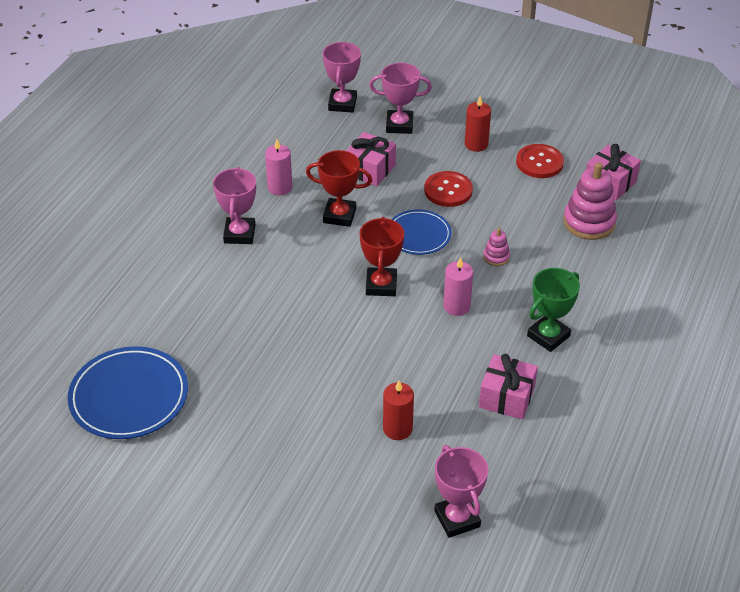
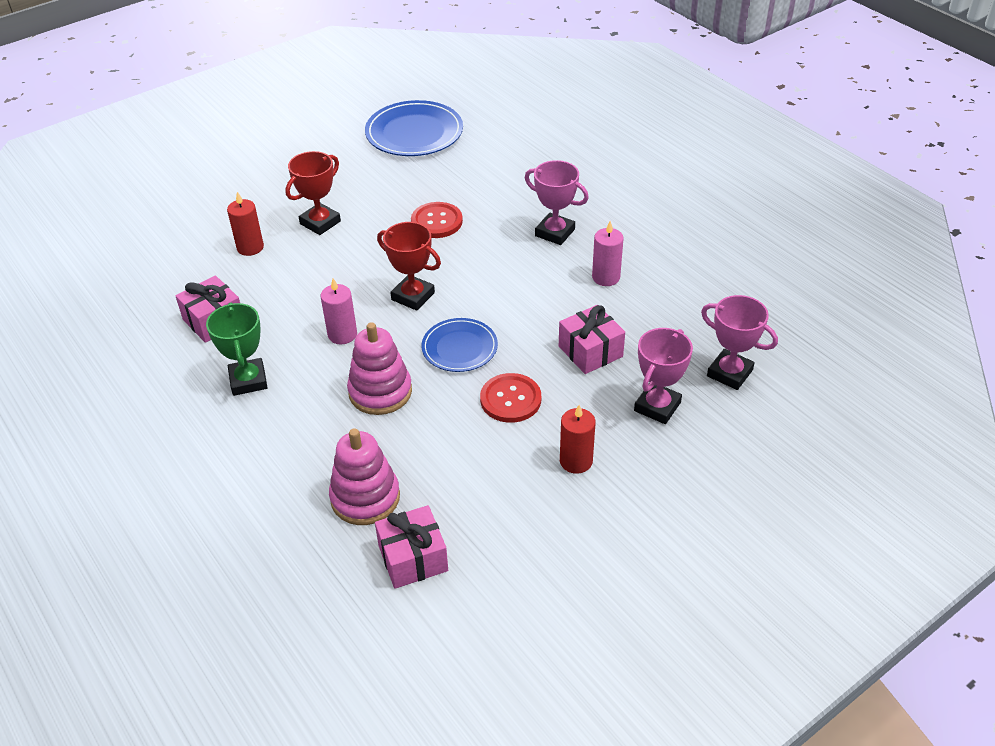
camera: 120 degrees right, 0 degrees up
red trophy [306,150,372,227] -> red trophy moved to [285,151,341,235]
pink trophy [434,445,488,538] -> none
pink stacking toy [483,228,510,266] -> pink stacking toy [347,322,412,415], size x2.02
red button [516,144,564,178] -> red button moved to [411,202,463,238]

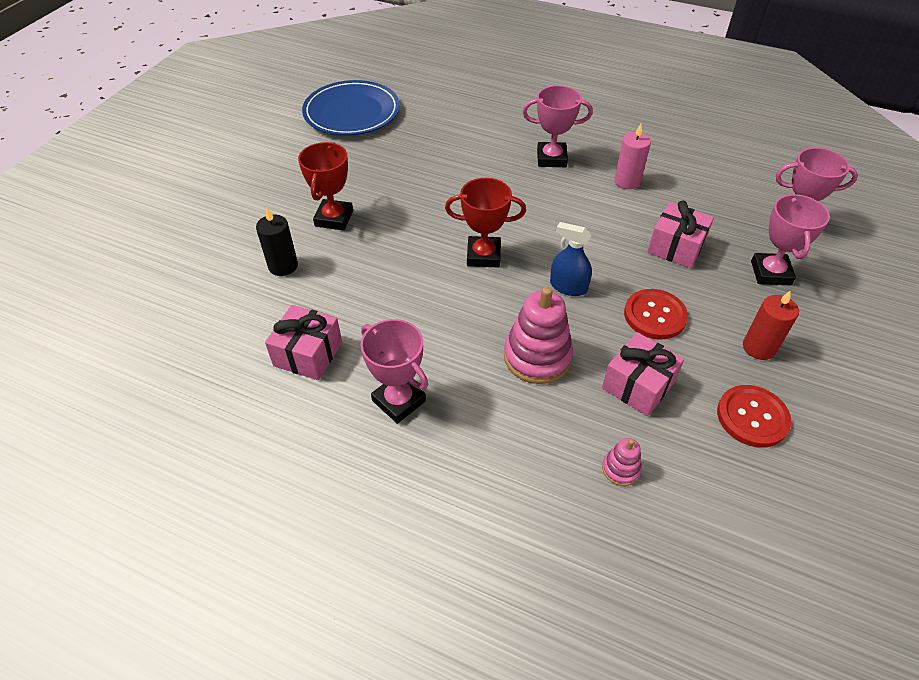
camera: 30 degrees left, 5 degrees up
green trophy [206,303,268,396] -> pink trophy [360,319,428,424]
red candle [227,192,264,256] -> black candle [256,208,298,276]
pink candle [321,278,357,344] -> none
pink stacking toy [329,428,400,525] -> pink stacking toy [602,438,642,486], size x0.49
pink gift [375,505,448,589] -> pink gift moved to [602,332,684,416]
red button [411,202,463,238] -> red button moved to [717,385,792,448]
blue plate [422,318,498,372] -> blue spray bottle [550,222,592,296]

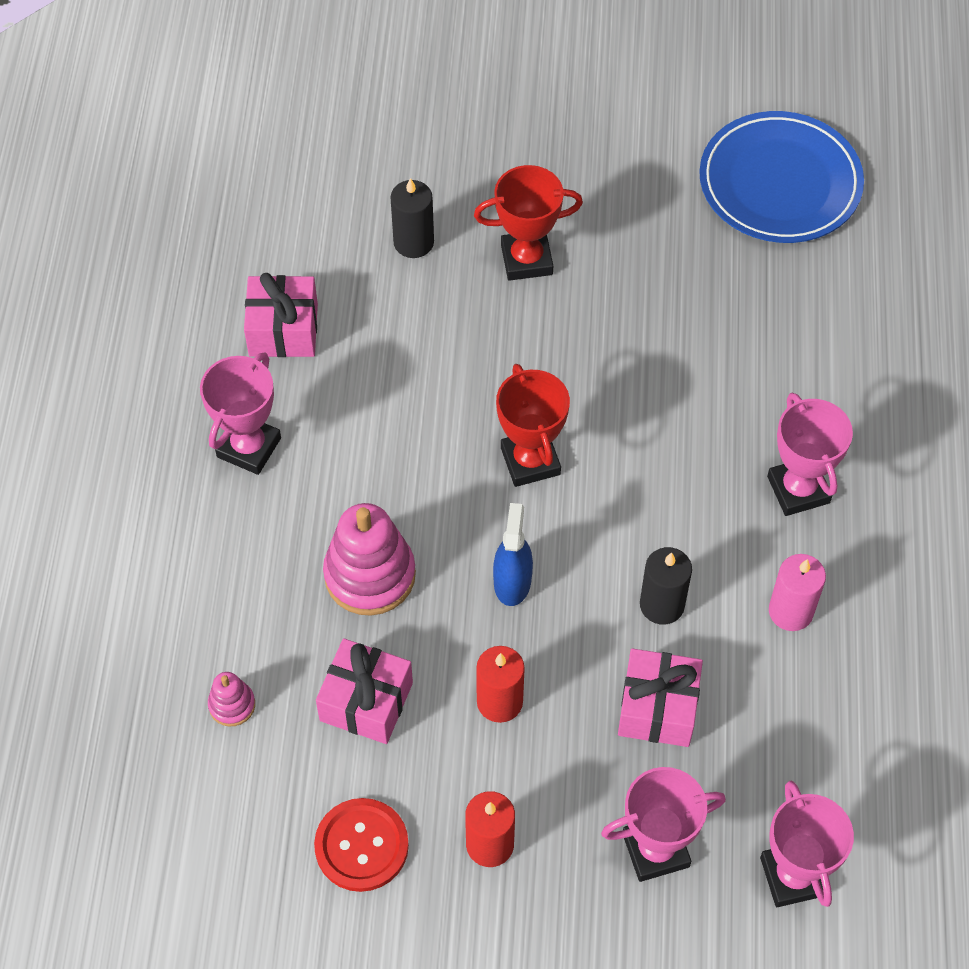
camera: 70 degrees right, 10 degrees up
red button [624,289,688,339] -> red candle [476,646,525,723]
none -> black candle [640,547,692,625]

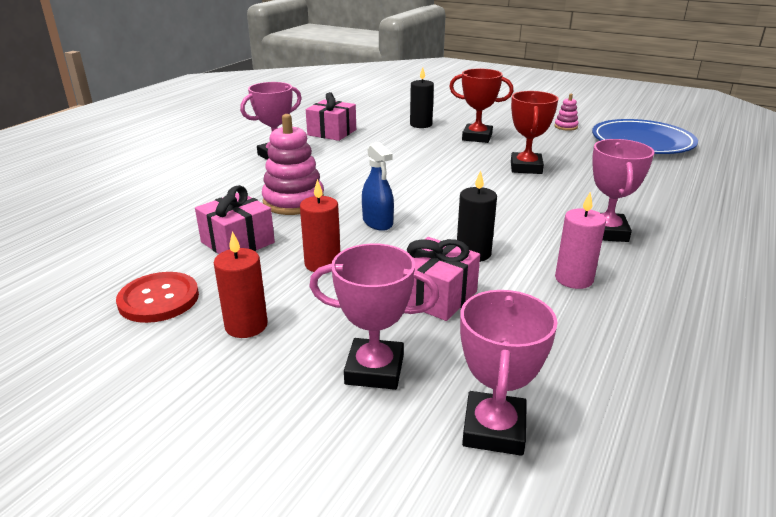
camera: 25 degrees right, 30 degrees down
pink stacking toy [208,672,255,727] -> pink stacking toy moved to [554,94,579,131]
blue spray bottle [493,503,533,606] -> blue spray bottle turned 120 degrees clockwise [362,142,394,231]
red trophy [496,364,570,487] -> red trophy moved to [511,91,558,174]

